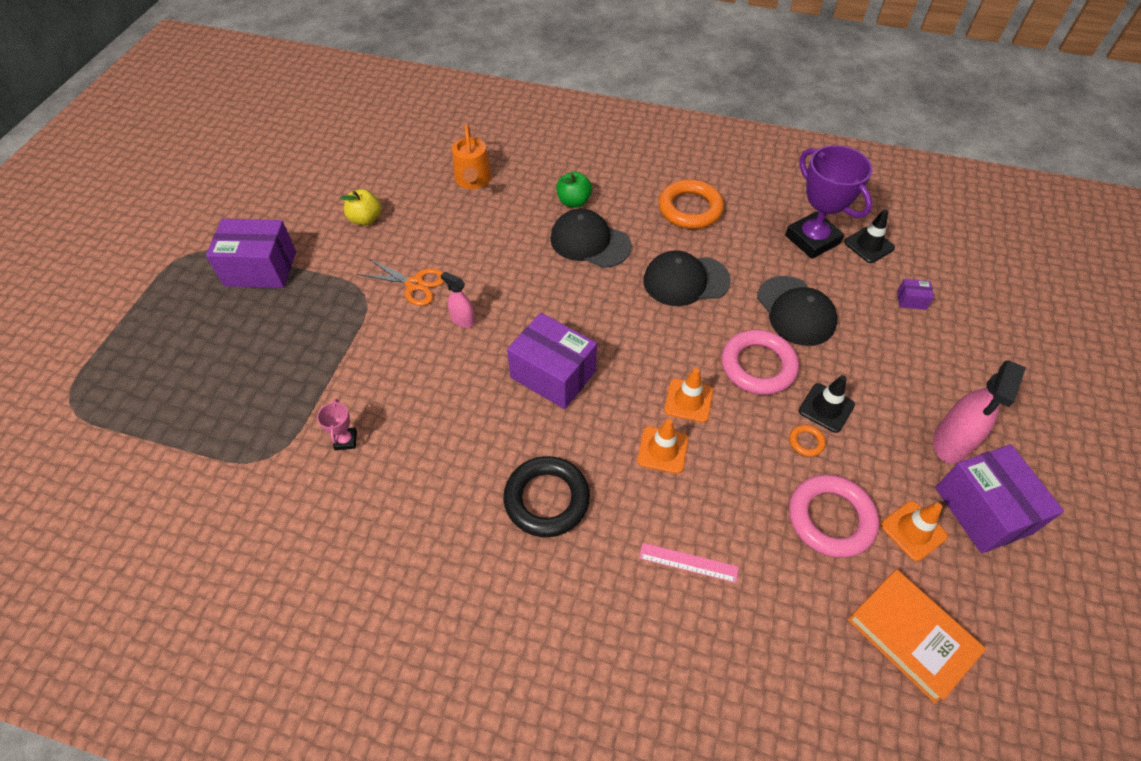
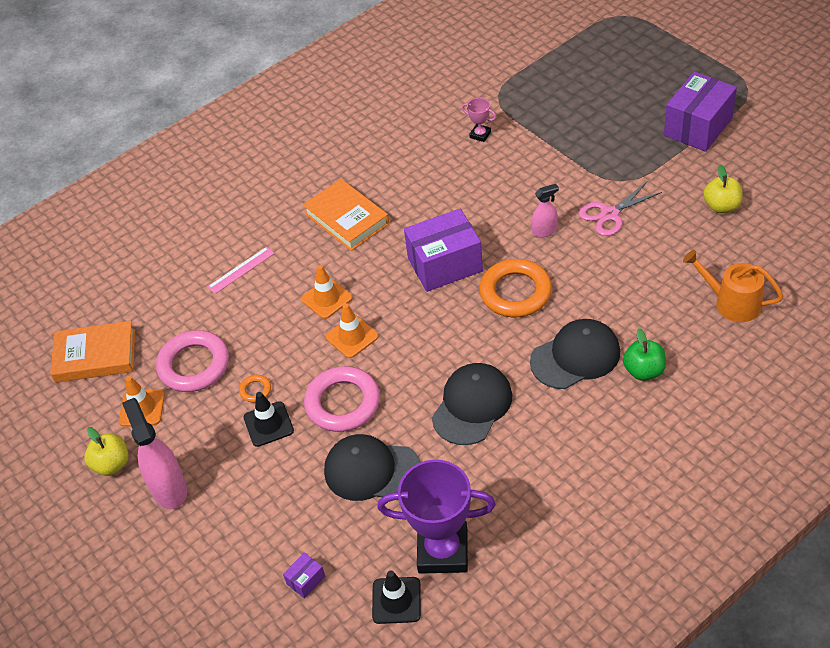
camera: 130 degrees right, 5 degrees down
orange scissors [357,259,445,306] -> pink scissors [579,181,662,236]
black ring [503,456,590,537] -> orange book [303,179,389,251]
orange ring [659,179,724,229] -> orange ring moved to [479,259,552,317]
purple box [935,444,1064,554] -> yellow apple [84,427,129,476]

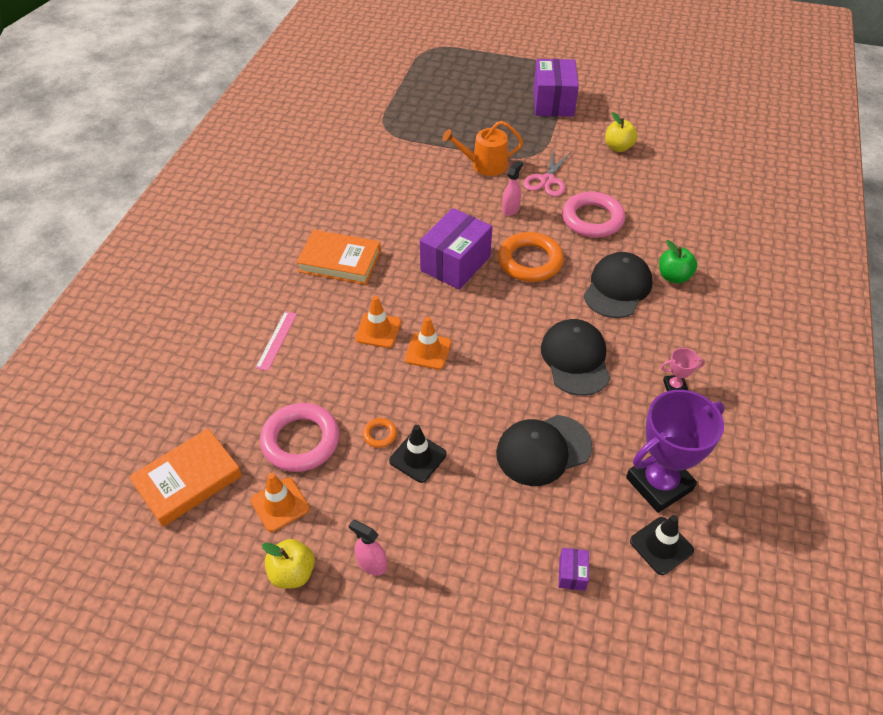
camera: 40 degrees left, 0 degrees up
pink spray bottle [122,398,187,509] -> pink spray bottle [349,520,387,575], size x0.55
pink ring [304,366,380,432] -> pink ring moved to [562,192,625,238]
pink trophy [462,98,496,142] -> pink trophy moved to [661,348,705,391]
orange watering can [683,250,783,322] -> orange watering can moved to [442,121,523,176]

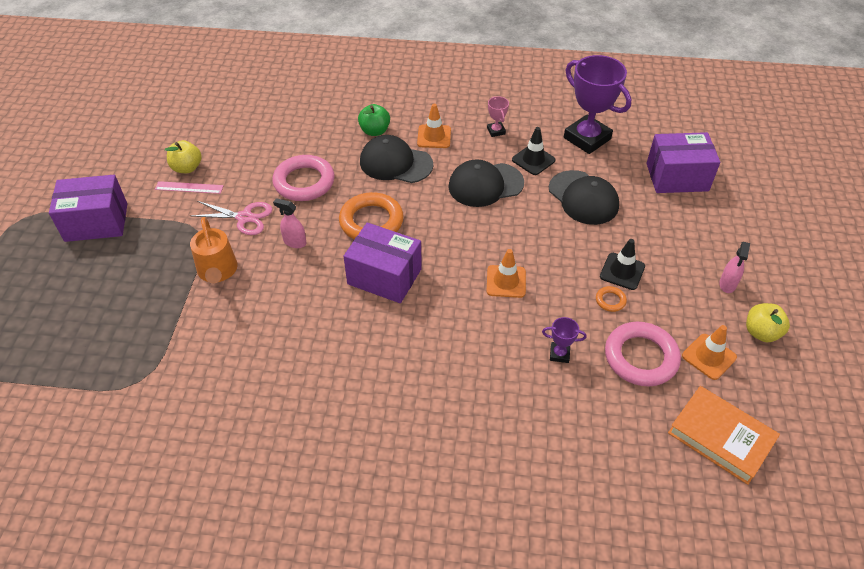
camera: 100 degrees left, 0 degrees up
pink ruler [255,311,297,371] -> pink ruler moved to [155,181,224,194]
orange book [296,230,381,285] -> none
orange traffic cone [355,296,401,348] -> orange traffic cone moved to [417,104,451,148]
purple box [559,548,589,591] -> purple box [647,132,720,193], size x2.38
black traffic cone [630,515,694,575] -> black traffic cone moved to [512,127,556,175]
none -> purple trophy [542,317,587,363]

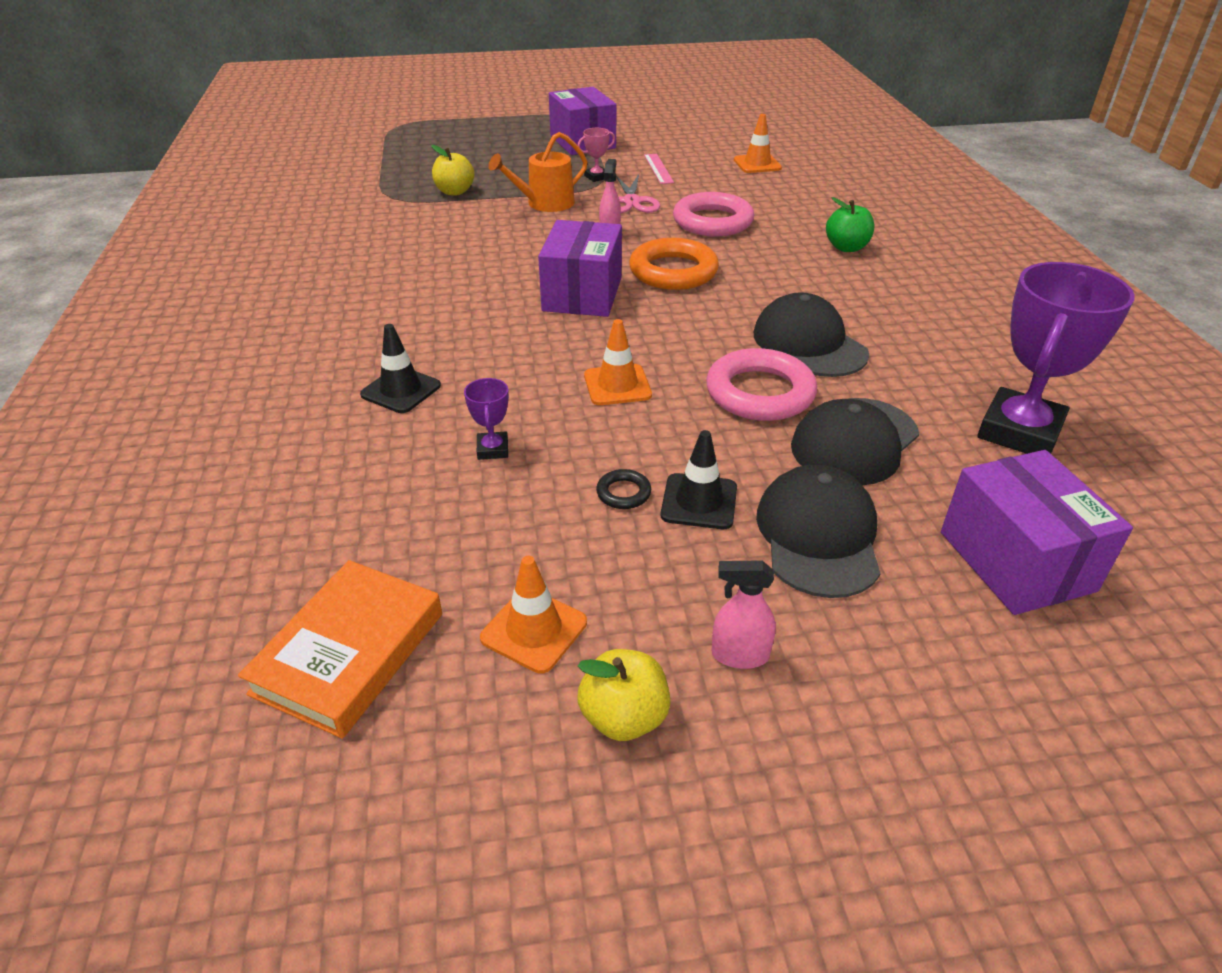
camera: 75 degrees right, 10 degrees down
yellow apple [165,140,202,173] -> yellow apple moved to [431,145,474,196]
black cap [360,135,433,183] -> black cap moved to [756,465,881,598]
orange traffic cone [417,104,451,148] -> orange traffic cone moved to [734,114,782,173]
pink trophy [487,96,509,137] -> pink trophy moved to [578,128,615,182]
black traffic cone [512,127,556,175] -> black traffic cone moved to [360,324,441,413]
orange ring [596,286,627,312] -> black ring [596,469,651,509]
pink ring [605,322,681,386] -> pink ring moved to [706,348,817,421]

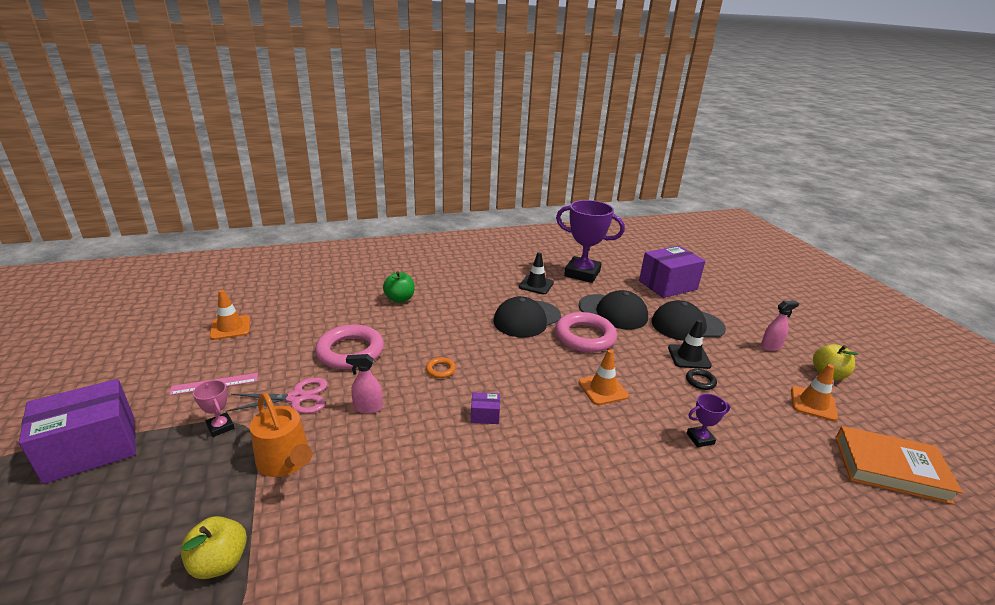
camera: 100 degrees left, 10 degrees down
black traffic cone [360,324,441,413] -> black traffic cone moved to [519,252,554,294]
purple box [538,220,622,317] -> purple box [471,392,500,424], size x0.42
orange ring [629,238,719,290] -> orange ring [426,357,456,378], size x0.44
pink spray bottle [711,560,776,669] -> pink spray bottle turned 105 degrees counterclockwise [761,301,799,351]

